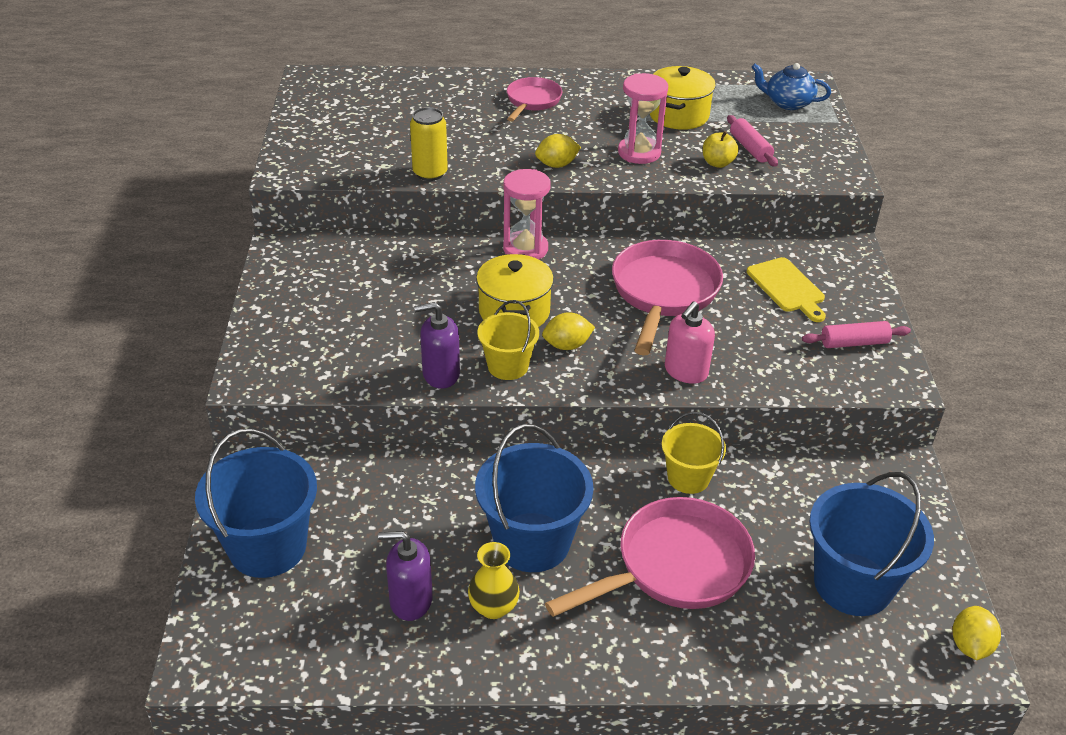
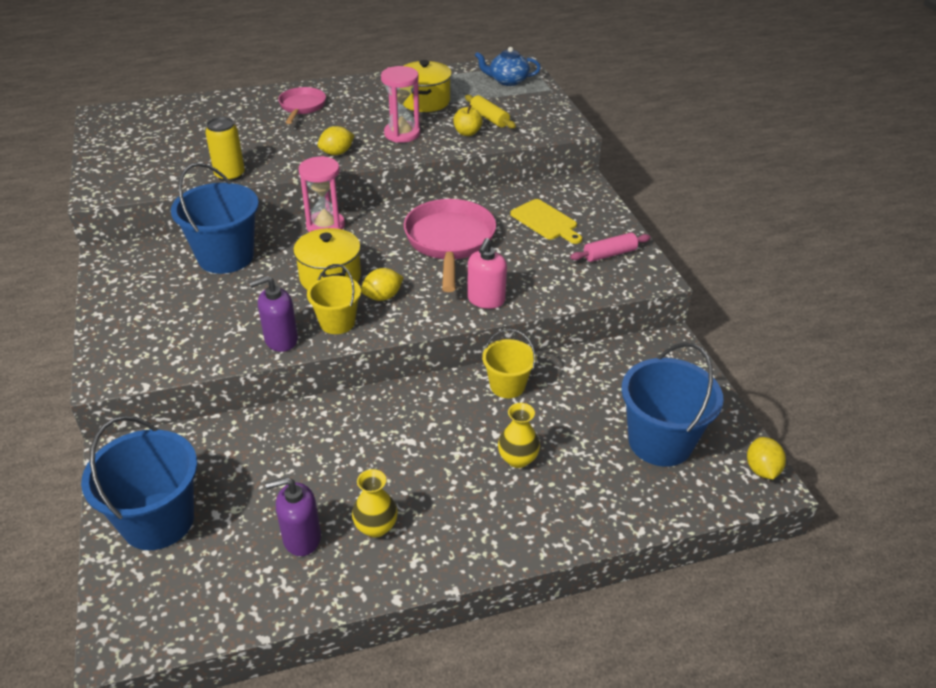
camera: 15 degrees left, 0 degrees up
blue bucket [475,424,594,572] -> blue bucket moved to [171,163,259,274]
pink pan [545,497,755,617] -> yellow vase [498,403,540,468]
pink rolling pin [727,115,778,167] -> yellow rolling pin [465,95,516,129]

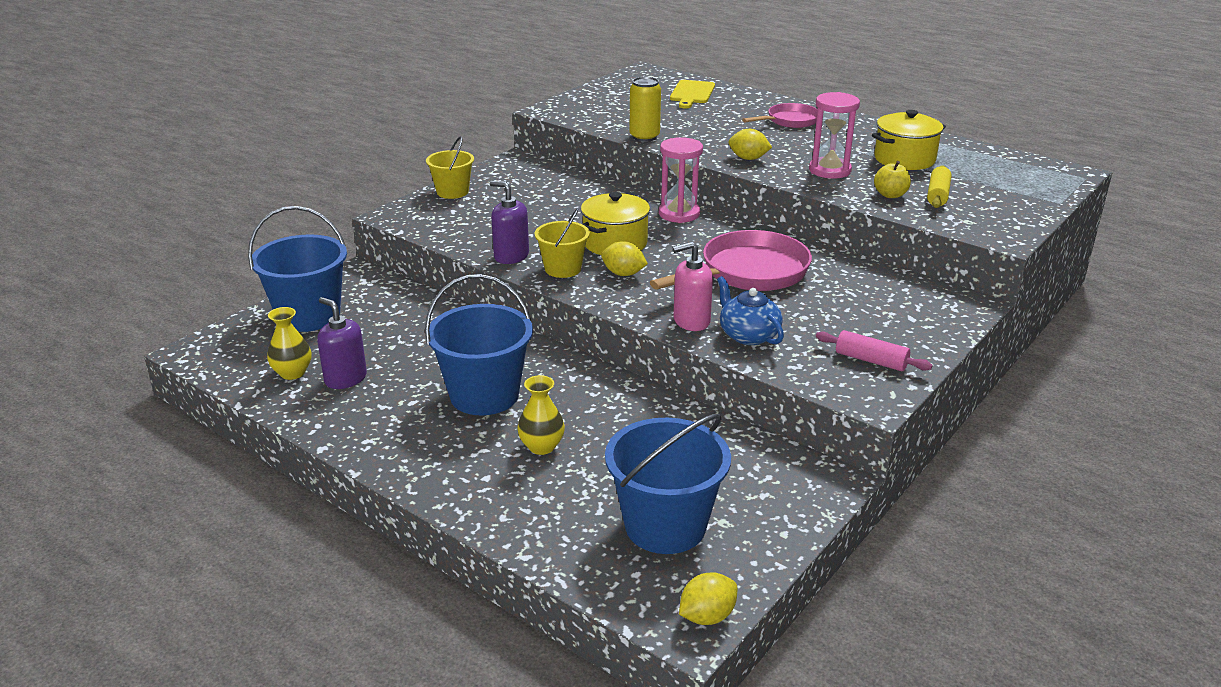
camera: 55 degrees right, 10 degrees down
blue bucket [171,163,259,274] -> blue bucket moved to [425,274,533,415]
yellow vase [352,469,398,537] -> yellow vase moved to [267,307,311,380]
blue teapot [475,47,541,86] -> blue teapot moved to [717,276,784,345]
yellow bucket [482,329,536,398] -> yellow bucket moved to [426,136,474,199]
yellow cutting board [510,199,582,244] -> yellow cutting board moved to [670,80,715,109]

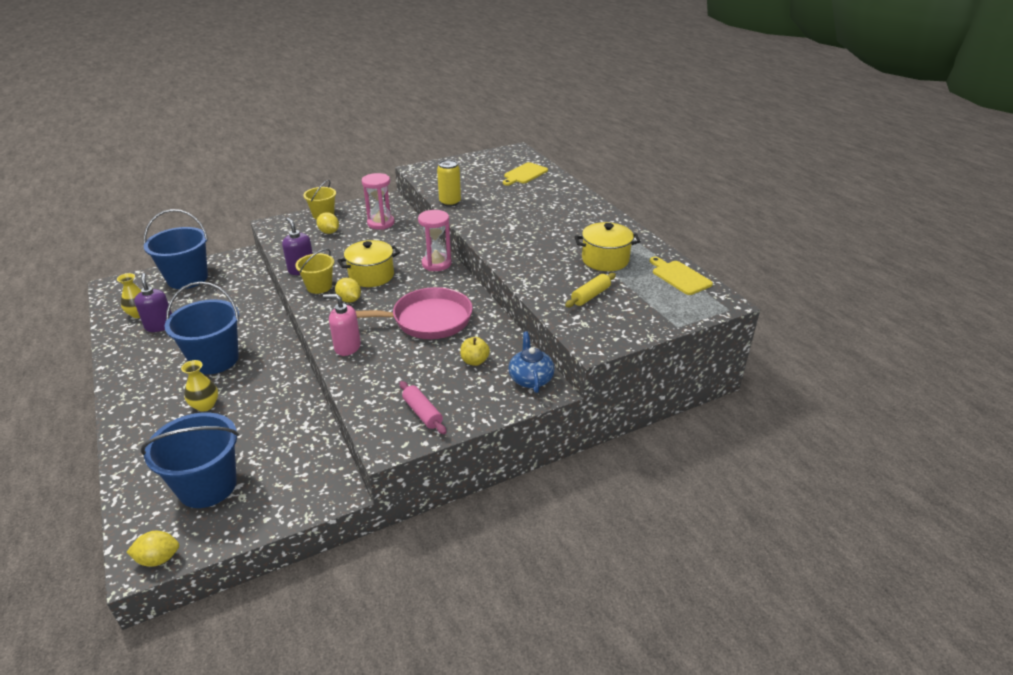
camera: 25 degrees right, 5 degrees up
blue teapot [717,276,784,345] -> blue teapot moved to [509,331,555,393]
yellow lemon [729,129,772,160] -> yellow lemon moved to [316,212,339,234]
pink pan [742,103,818,128] -> none
pink hourglass [809,92,860,179] -> pink hourglass moved to [362,173,395,230]
yellow apple [874,161,911,198] -> yellow apple moved to [460,337,490,366]
none -> yellow cutting board [650,257,713,295]

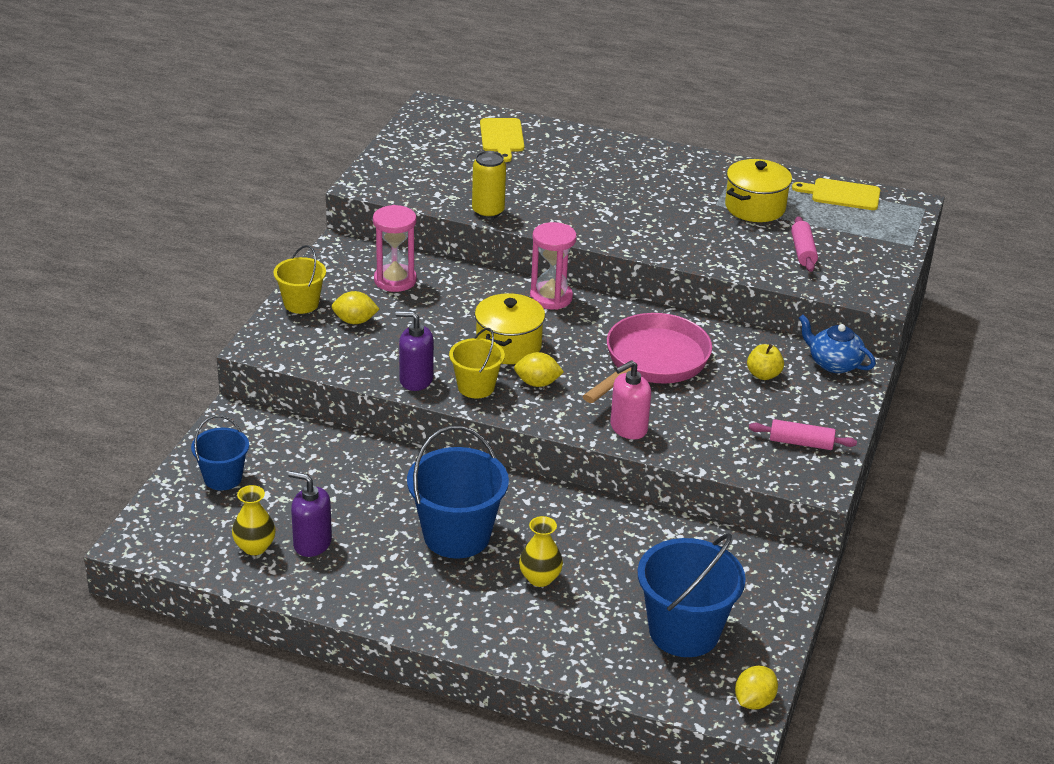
camera: 45 degrees left, 0 degrees up
blue bucket [144,209,208,289] -> blue bucket [191,415,249,490], size x0.59
yellow rolling pin [565,273,616,307] -> pink rolling pin [791,216,818,272]

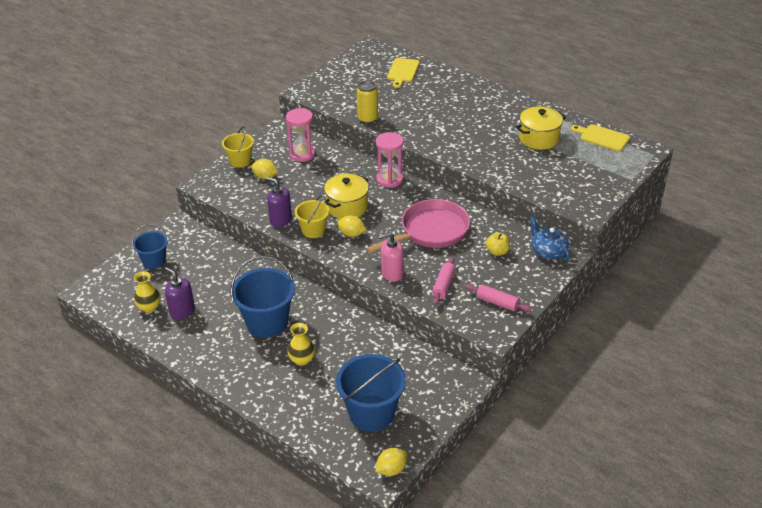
camera: 20 degrees right, 5 degrees up
pink rolling pin [791,216,818,272] -> pink rolling pin moved to [432,257,455,305]

